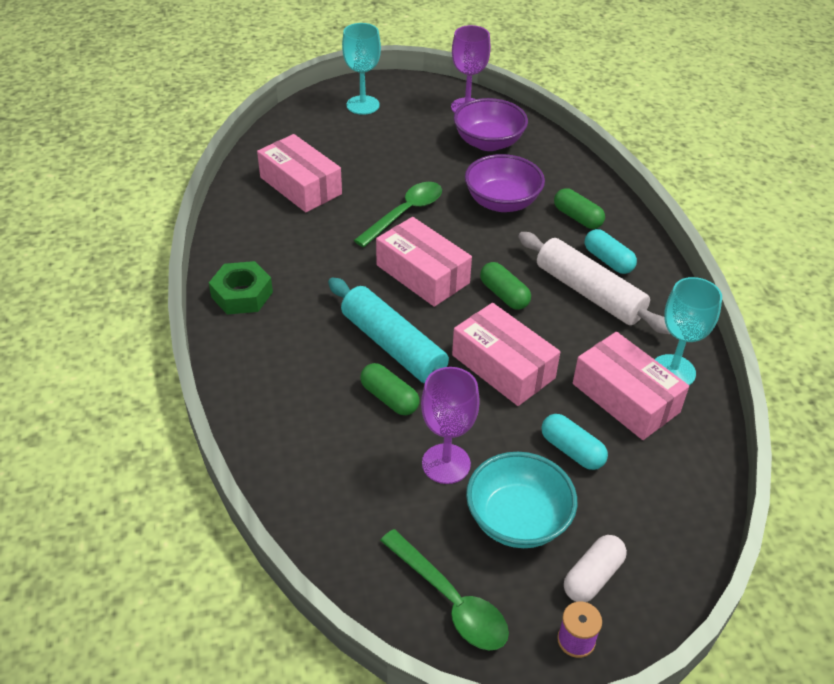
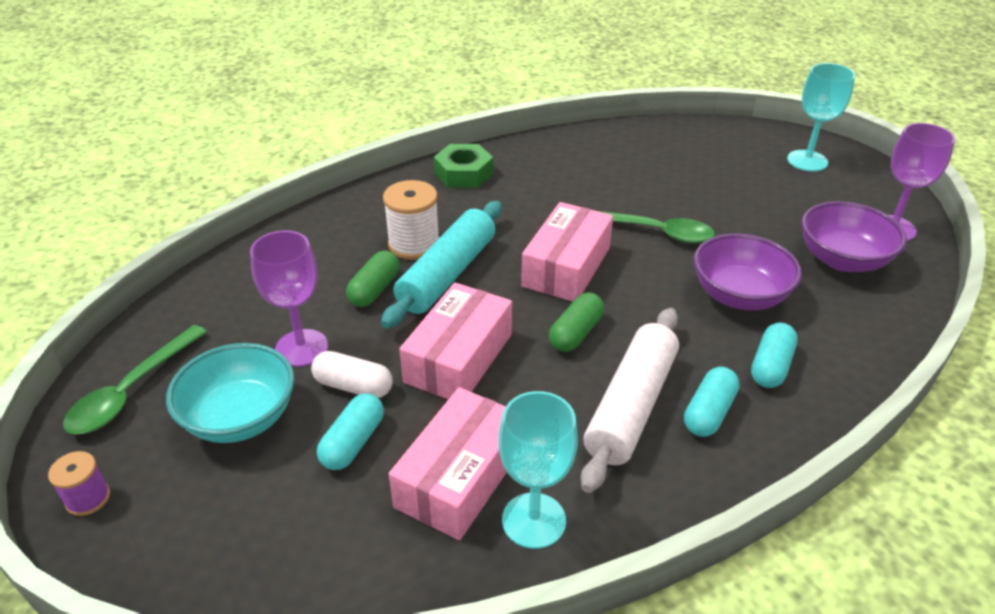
camera: 70 degrees right, 5 degrees down
pink box [257,134,342,212] -> none
green capsule [554,188,605,229] -> turquoise capsule [751,323,798,388]
white capsule [564,535,627,602] -> white capsule moved to [311,351,393,398]
none -> white spool [383,180,440,260]

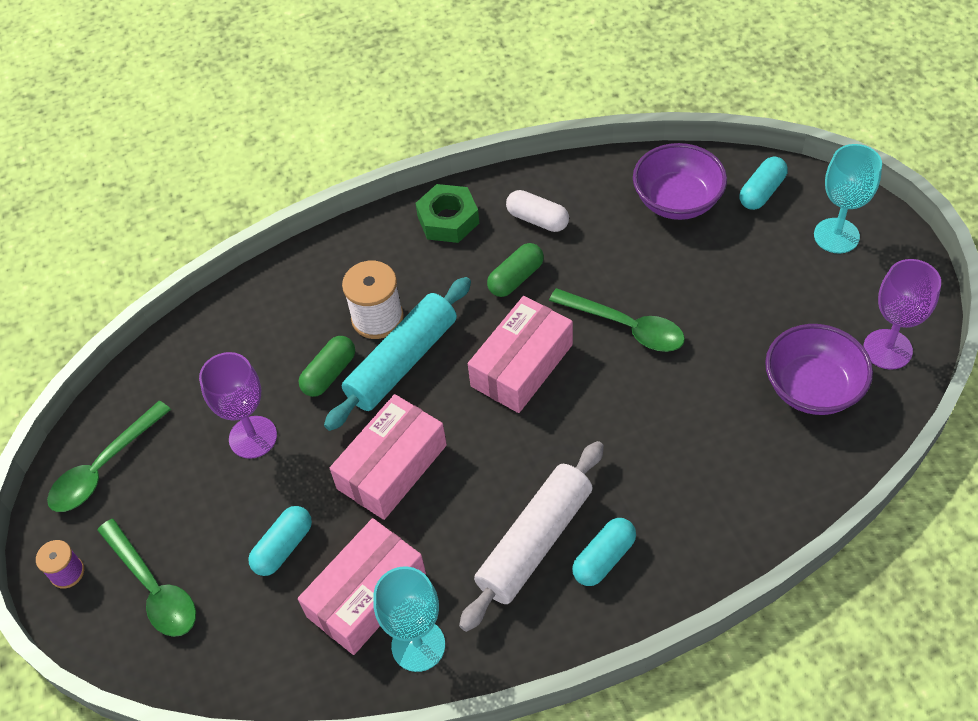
camera: 15 degrees right, 15 degrees up
turquoise bowl [166,343,295,443] -> none
white capsule [311,351,393,398] -> white capsule moved to [506,190,569,232]
green capsule [549,292,604,352] -> green capsule moved to [487,243,544,297]
purple bowl [694,234,802,310] -> purple bowl moved to [633,143,727,220]
turquoise capsule [751,323,798,388] -> turquoise capsule moved to [739,157,788,210]
none -> green spoon [97,519,196,637]

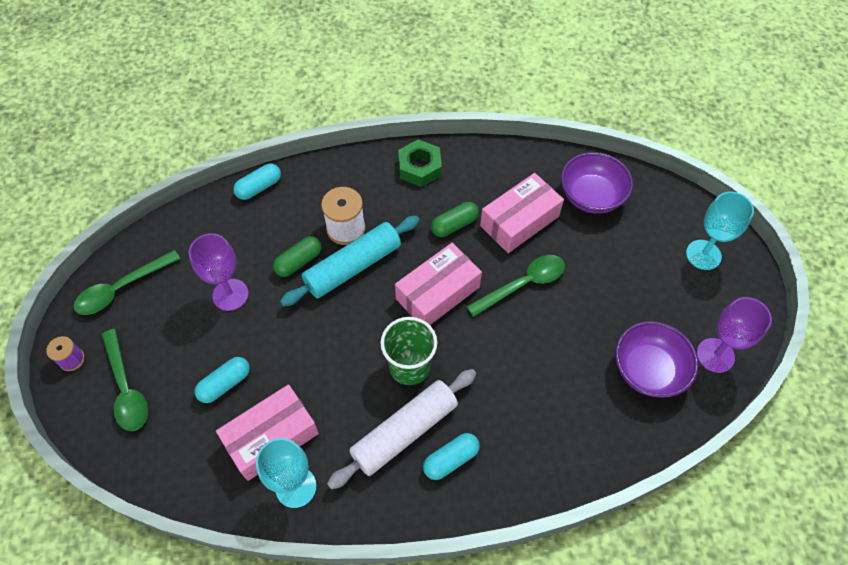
camera: 10 degrees right, 5 degrees up
pink box [330,394,447,520] -> pink box moved to [480,173,564,253]
white capsule [506,190,569,232] -> none
green spoon [549,288,685,352] -> green spoon turned 75 degrees counterclockwise [466,255,565,317]
turquoise capsule [739,157,788,210] -> turquoise capsule moved to [233,163,281,200]
none -> green cup [380,317,437,385]

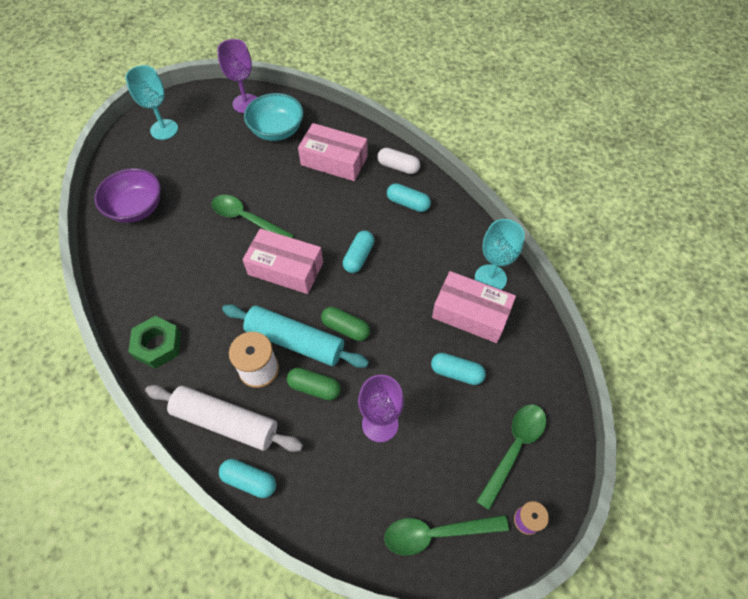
camera: 120 degrees left, 0 degrees up
green spoon [73,250,180,315] -> green spoon turned 150 degrees clockwise [384,515,509,555]
white rolling pin [327,369,476,490] -> white rolling pin moved to [145,385,303,452]
green cup [380,317,437,385] -> turquoise capsule [343,231,374,273]
green capsule [431,202,479,237] -> green capsule moved to [321,307,370,341]
pink box [480,173,564,253] -> pink box moved to [298,123,368,181]
purple bowl [615,321,699,398] -> turquoise bowl [244,93,304,141]
none -> white capsule [377,148,420,174]

